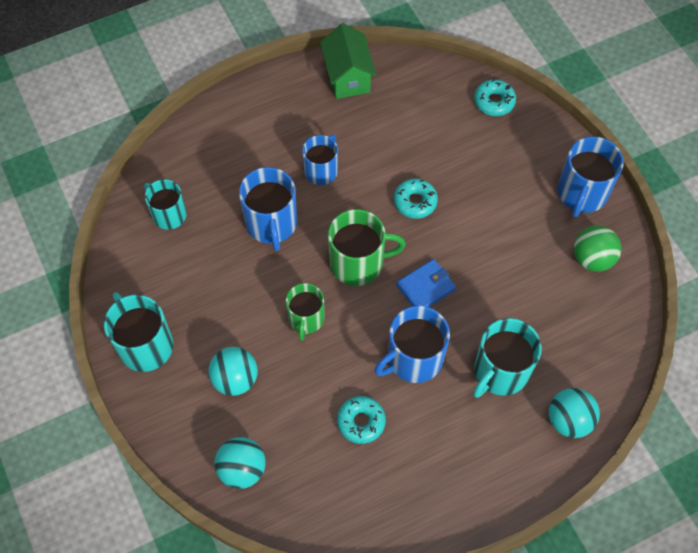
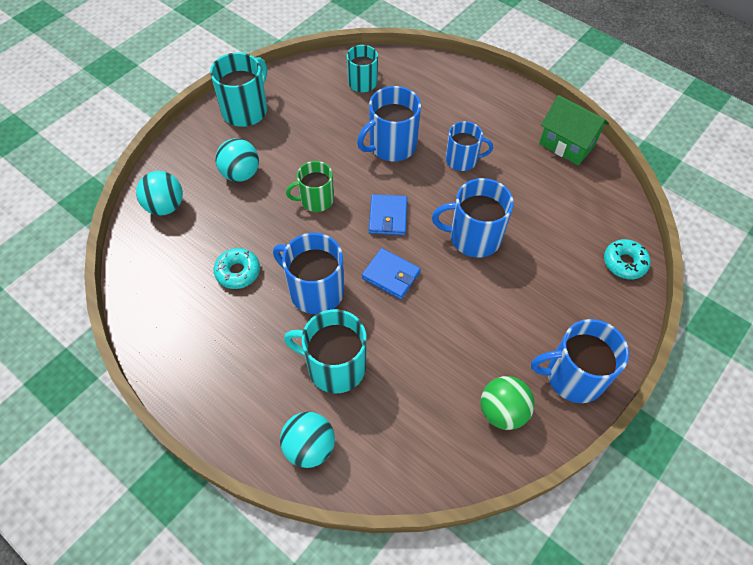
camera: 65 degrees right, 5 degrees down
green house [320,23,377,99] -> green house turned 75 degrees clockwise [539,95,609,165]
green mug [328,209,406,286] -> blue wallet [369,194,407,235]
turquoise donut [394,179,438,219] -> blue mug [432,178,514,258]

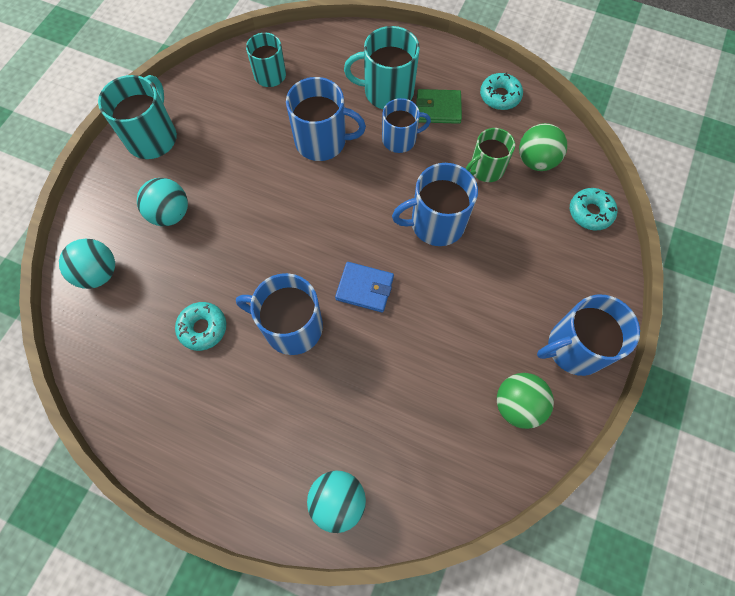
camera: 15 degrees left, 10 degrees up
turquoise mug [284,309,367,393] -> turquoise mug moved to [344,26,420,109]
green mug [286,161,334,212] -> green mug moved to [466,128,515,182]
blue mug [357,86,421,162] -> blue mug turned 120 degrees counterclockwise [286,77,366,161]
blue wallet [369,194,407,235] -> none
green house [539,95,609,165] -> turquoise donut [480,72,523,110]
none -> green wallet [416,89,462,124]
none -> green ball [519,123,567,171]

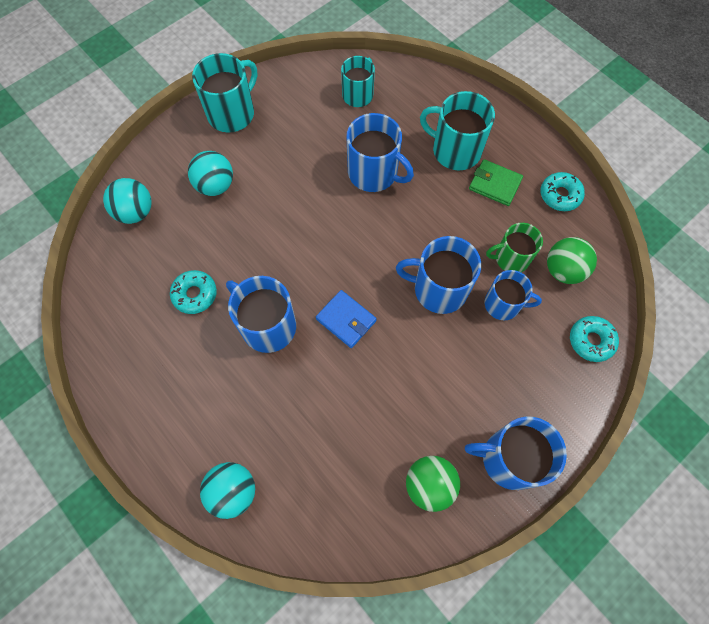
camera: 25 degrees right, 0 degrees up
blue mug [382,98,431,153] -> blue mug moved to [485,270,542,320]

